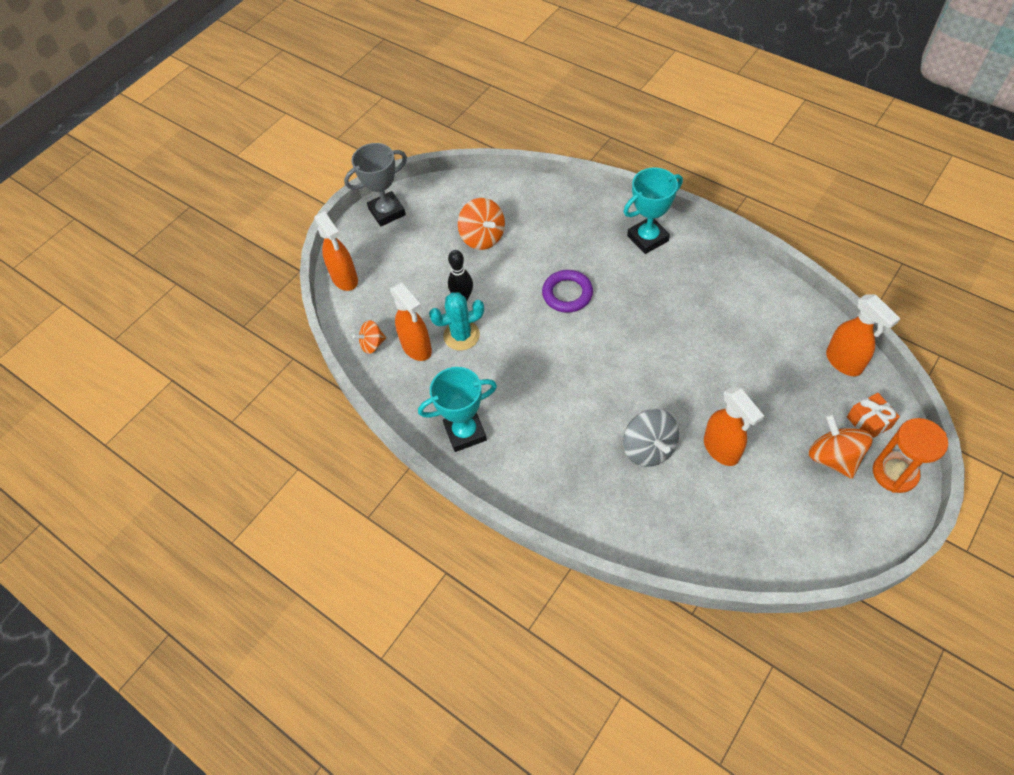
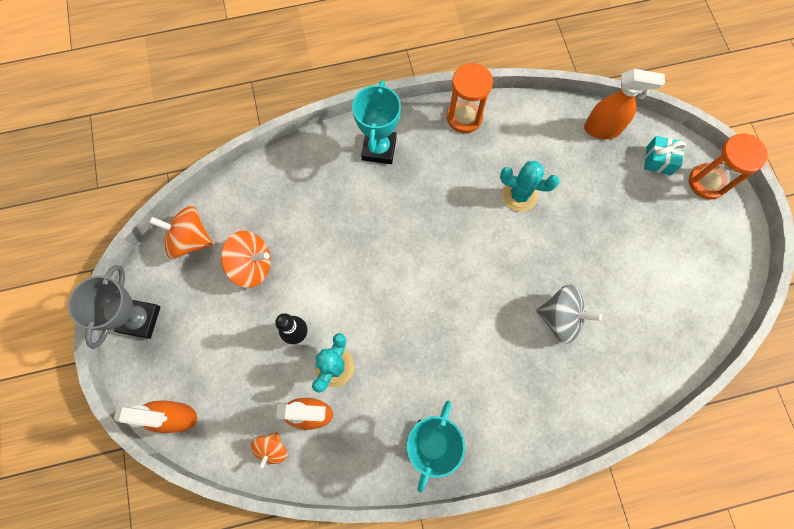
camera: 55 degrees left, 15 degrees up
purple ring [542,270,593,313] -> none
orange spray bottle [704,386,764,466] -> none
orange spinning top [809,413,873,479] -> orange spinning top moved to [149,206,213,259]
orange gift [847,393,900,438] -> turquoise gift [644,136,686,175]
none -> orange hourglass [447,63,493,133]
none -> turquoise cactus [500,161,560,212]

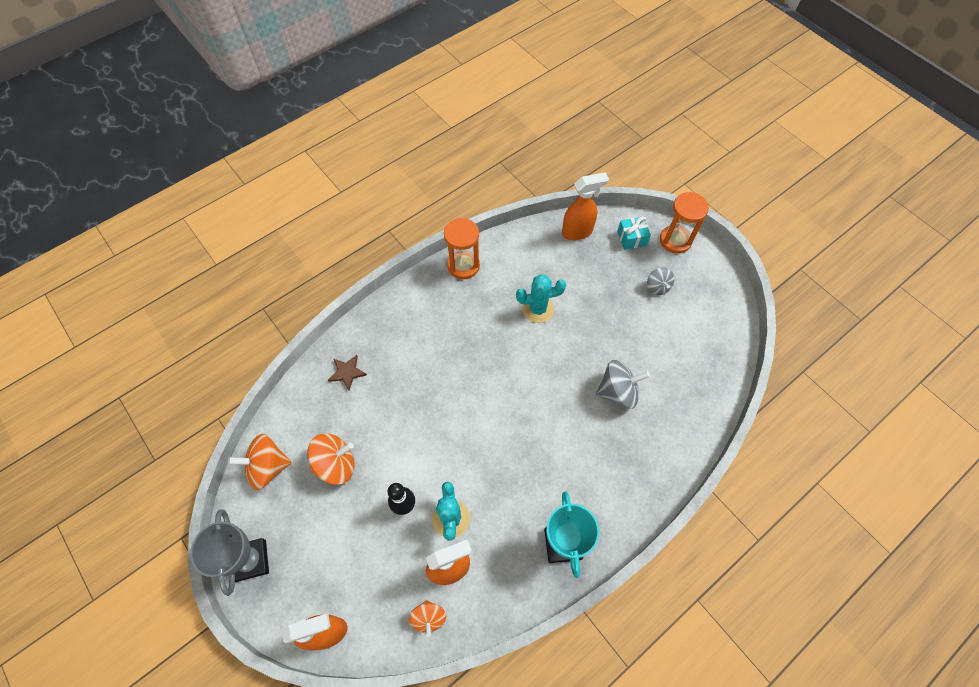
camera: 25 degrees left, 10 degrees down
turquoise trophy [352,80,401,164] -> none
none -> brown star [328,355,367,390]
none -> grey spinning top [647,267,674,295]

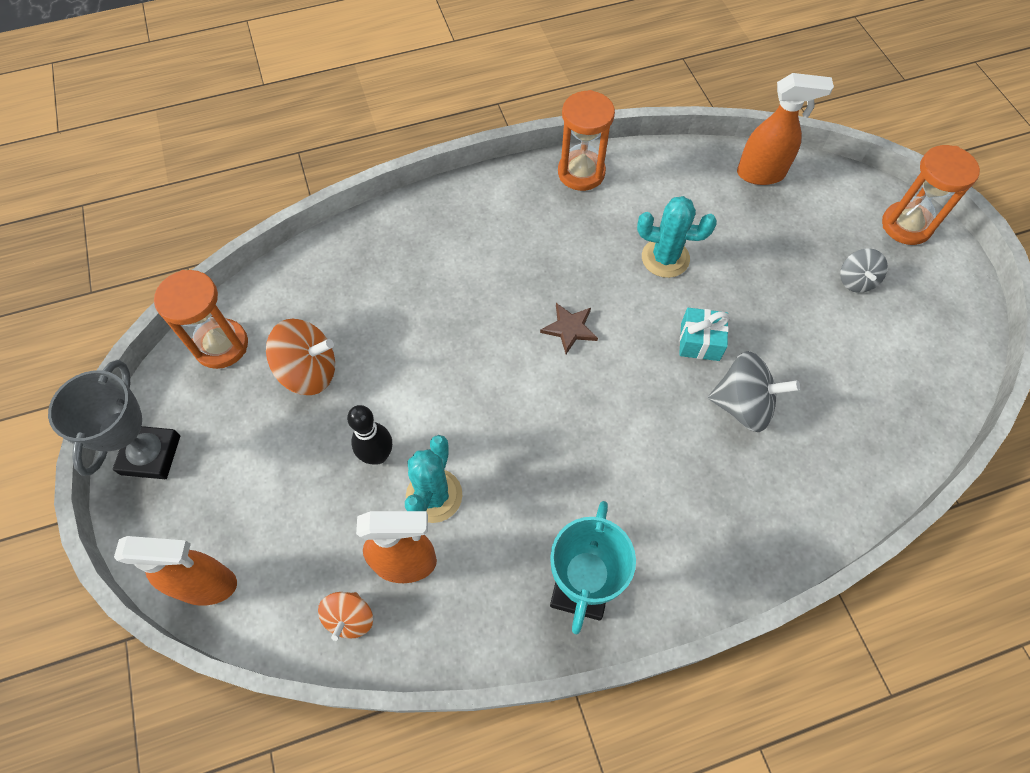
camera: 20 degrees right, 0 degrees up
orange spinning top [228,434,292,490] -> orange hourglass [154,270,248,369]
brown star [328,355,367,390] -> brown star moved to [540,303,598,354]
turquoise gift [617,217,651,250] -> turquoise gift moved to [679,308,730,361]

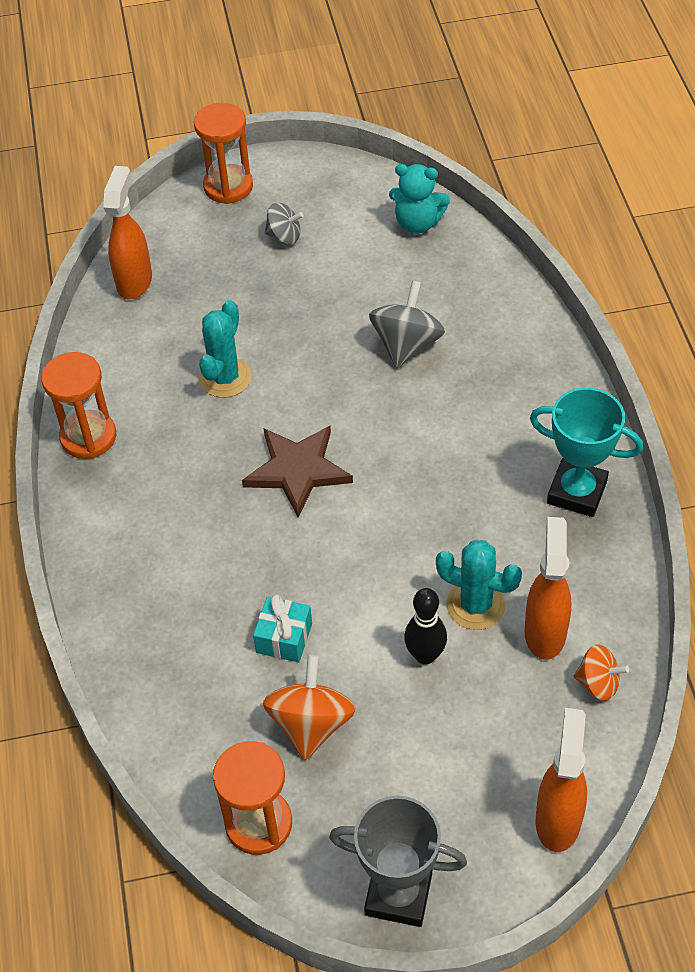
camera: 80 degrees left, 10 degrees down
brown star [540,303,598,354] -> brown star [242,426,353,517], size x1.75
turquoise gift [679,308,730,361] -> turquoise gift moved to [253,594,312,662]
none -> turquoise teddy bear [389,164,450,234]

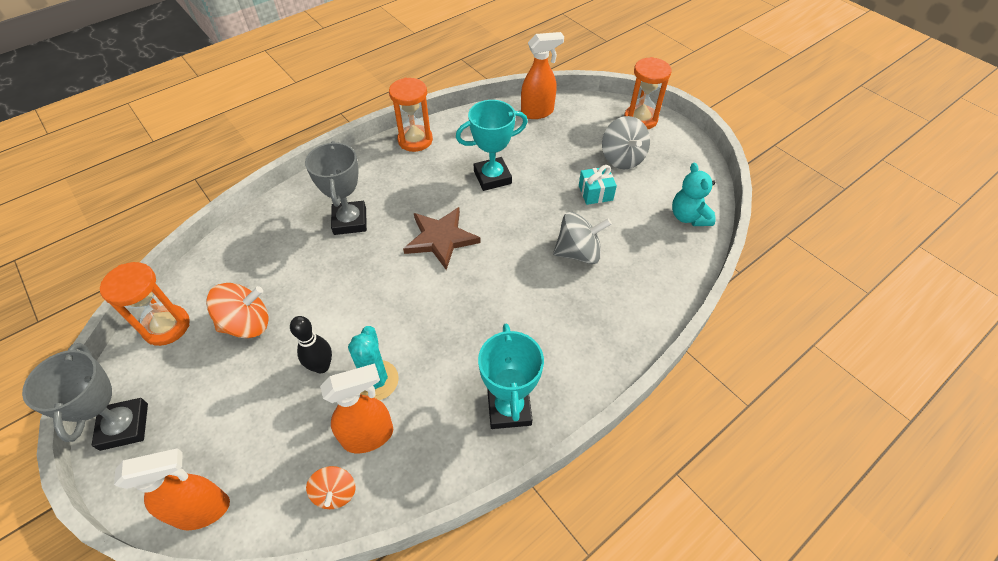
camera: 60 degrees right, 0 degrees up
turquoise cactus [199,300,251,398] -> turquoise trophy [456,100,528,191]
turquoise gift [253,594,312,662] -> turquoise gift moved to [579,165,617,205]
grey spinning top [265,202,304,245] -> grey spinning top [602,116,650,169], size x1.62
none -> grey trophy [305,141,367,235]

